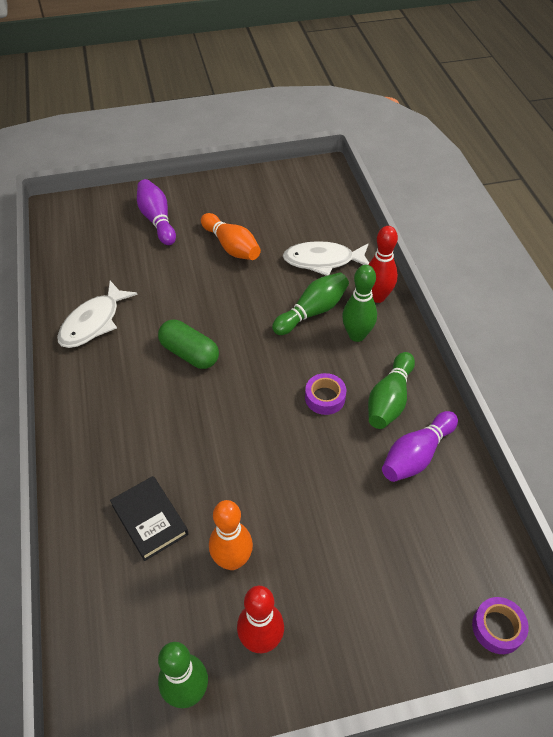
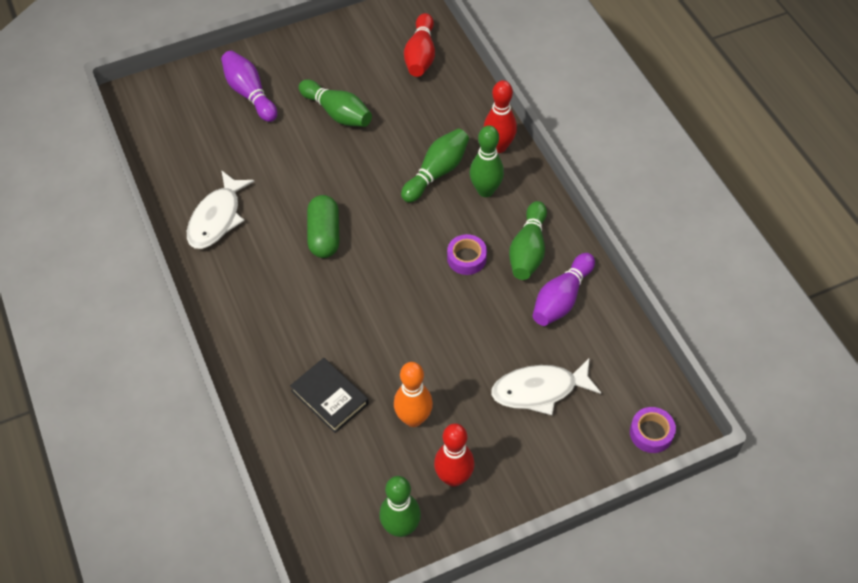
camera: 10 degrees left, 5 degrees up
green capsule [158,320,219,369] -> green capsule turned 60 degrees clockwise [307,195,339,258]
orange bowling pin [201,213,261,260] -> green bowling pin [299,79,372,127]
white fish [283,241,369,276] -> white fish moved to [491,358,601,415]
none -> red bowling pin [404,13,435,77]

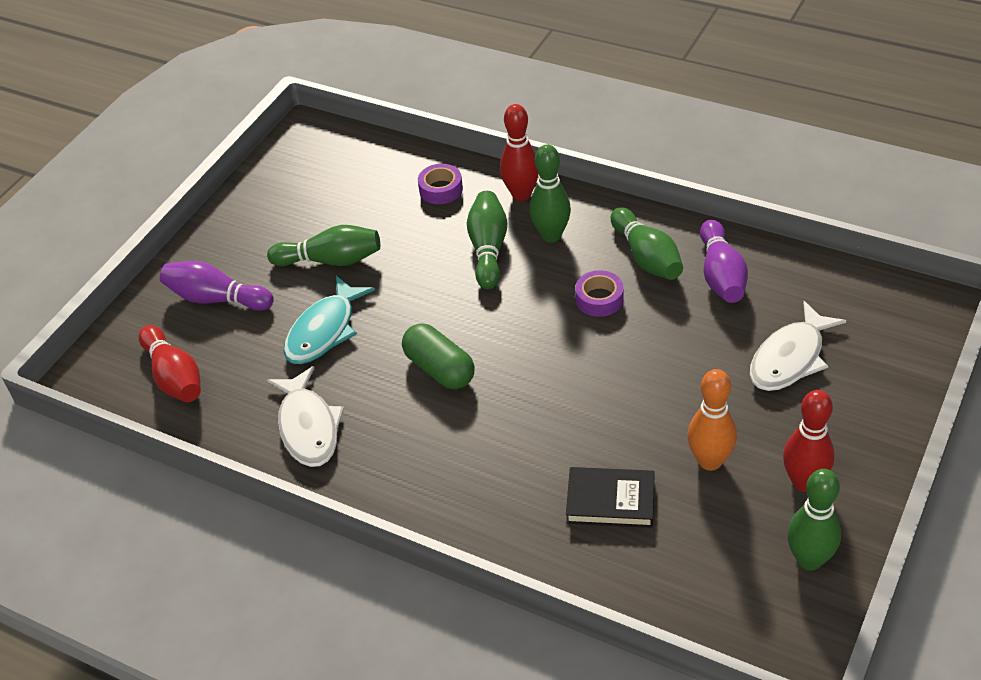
camera: 35 degrees left, 10 degrees down
red bowling pin [404,13,435,77] -> red bowling pin moved to [139,325,201,402]
purple tape [630,407,676,453] -> purple tape moved to [418,164,463,204]
none -> turquoise fish [284,276,375,364]

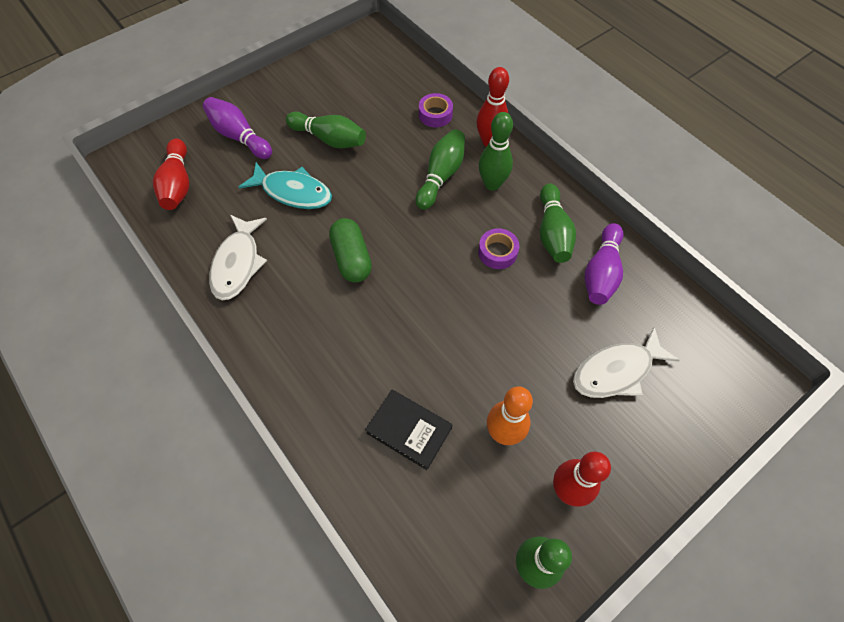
camera: 20 degrees right, 15 degrees up
turquoise fish [284,276,375,364] -> turquoise fish turned 120 degrees counterclockwise [239,162,332,209]

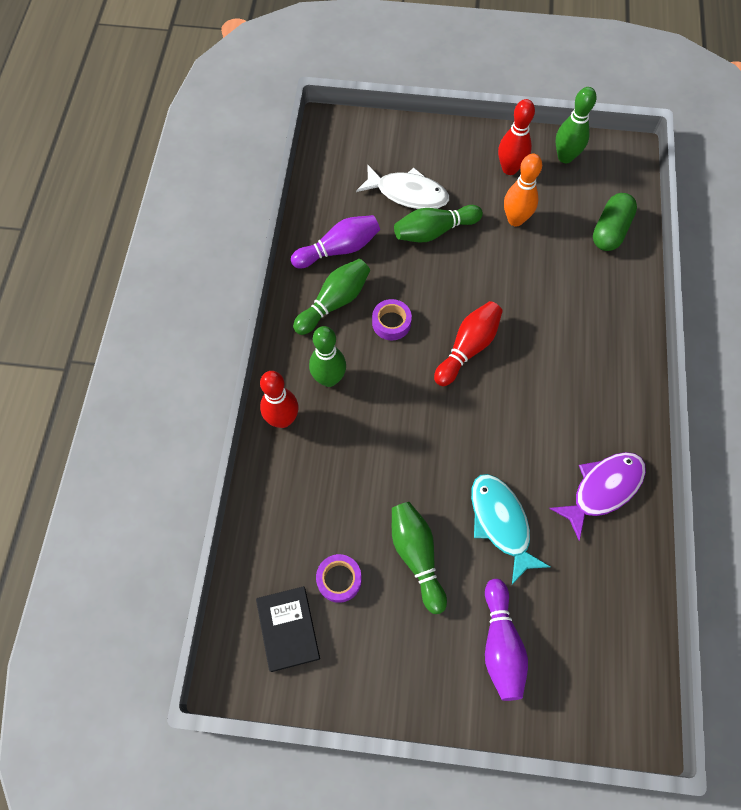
camera: 135 degrees left, 5 degrees up
red bowling pin [153,139,189,210] -> red bowling pin moved to [434,301,503,386]
white fish [209,215,267,301] -> purple fish [549,452,646,541]
green capsule [329,218,372,283] -> green capsule moved to [593,193,637,251]
black book [365,389,452,470] -> black book moved to [256,586,320,672]
green bowling pin [416,129,465,210] -> green bowling pin moved to [394,205,483,242]
purple tape [419,93,453,127] -> purple tape moved to [316,554,362,603]

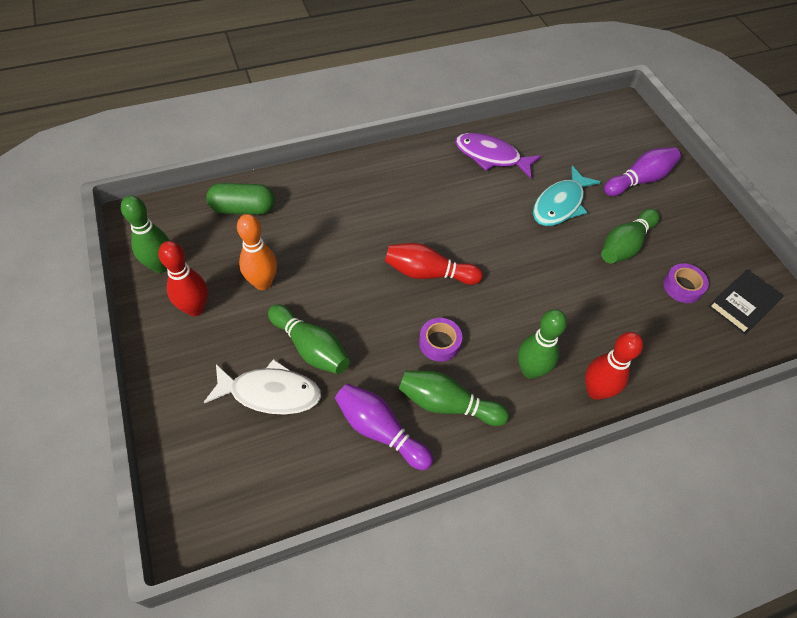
camera: 120 degrees left, 10 degrees down
white fish [356,164,449,209] -> white fish turned 105 degrees clockwise [203,359,321,415]

